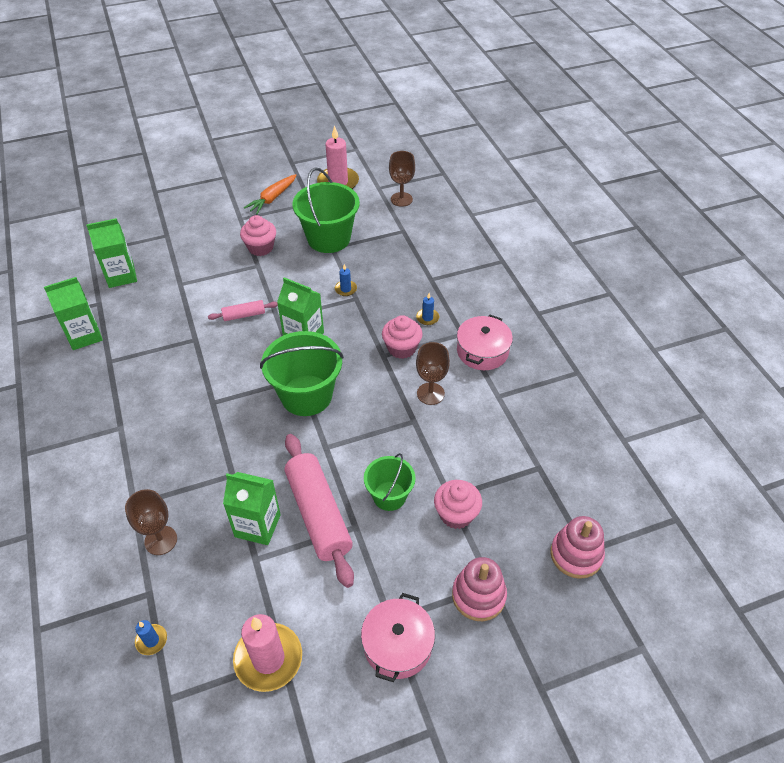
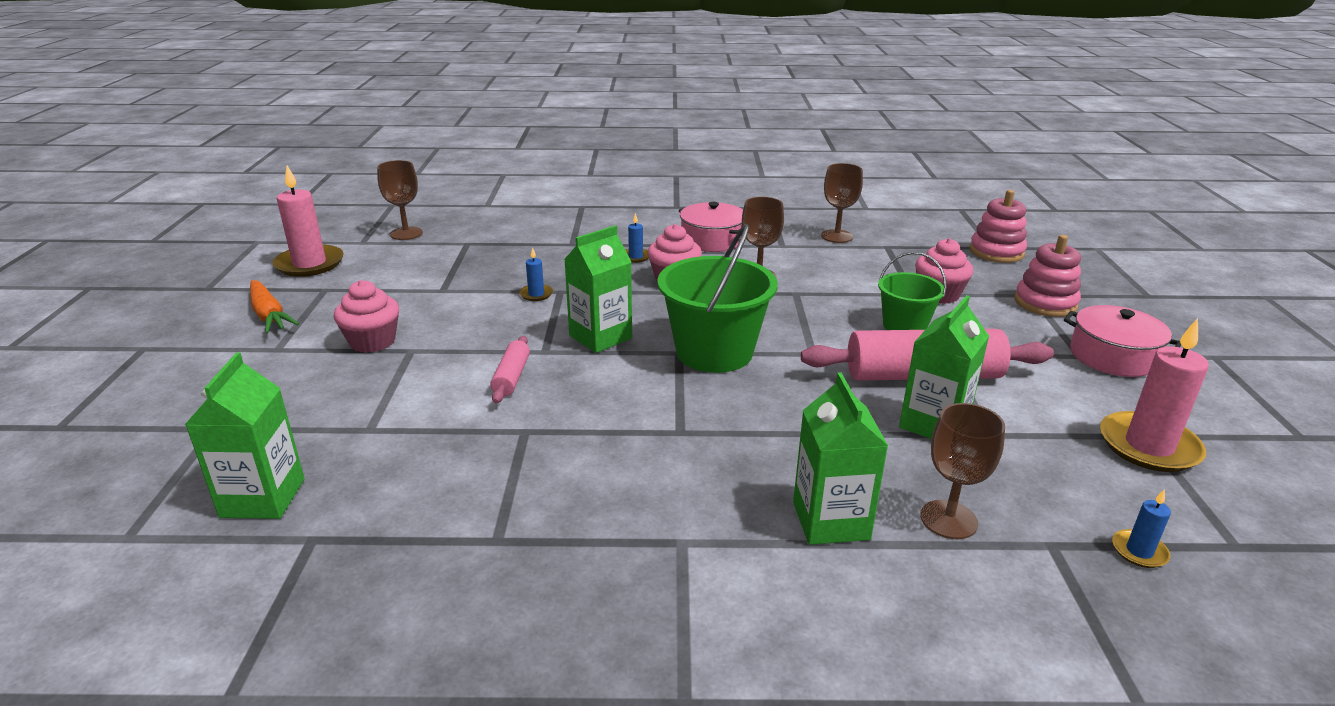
camera: 70 degrees left, 20 degrees down
green carton [44,277,103,350] -> green carton moved to [793,372,888,545]
green bucket [292,167,360,253] -> none
none -> brown goblet [821,163,863,243]

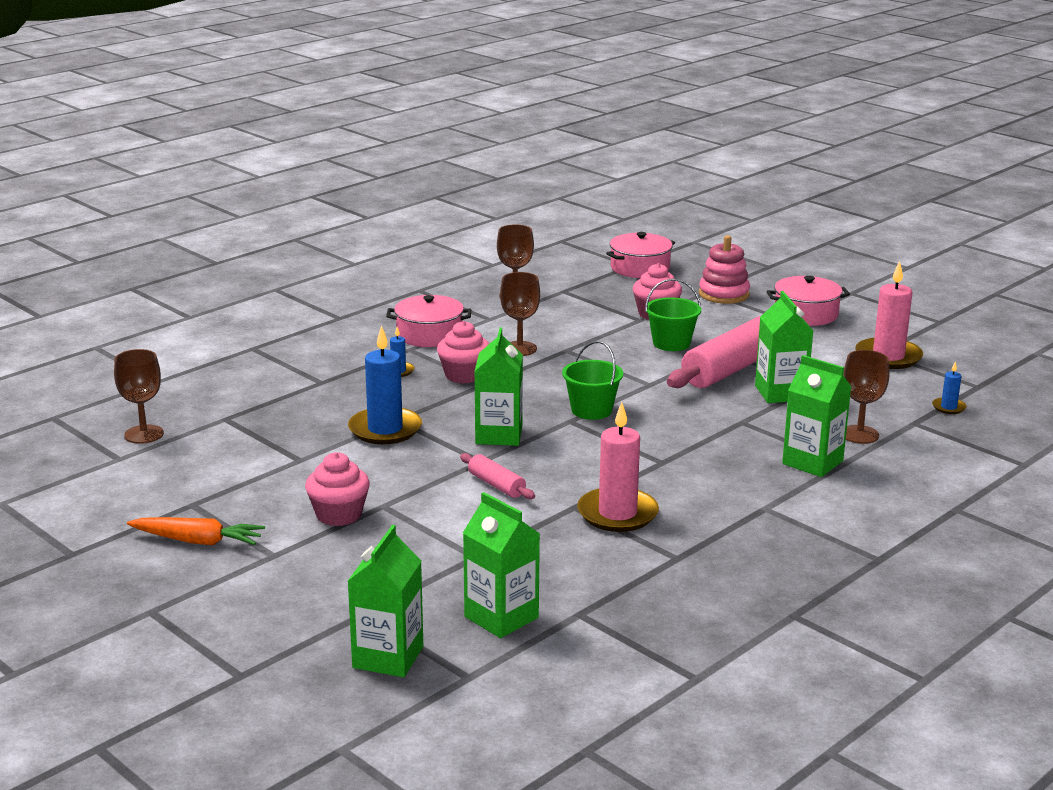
camera: 45 degrees left, 5 degrees down
pink candle [273,166,344,277] -> pink candle moved to [577,402,659,532]
blue candle [519,247,553,301] -> blue candle [348,325,422,444], size x2.13
green bucket [657,224,778,373] -> green bucket [562,341,623,420], size x0.59
pink stacking toy [970,190,1027,263] -> pink pot [606,232,675,278]
none -> green carton [348,525,423,677]

